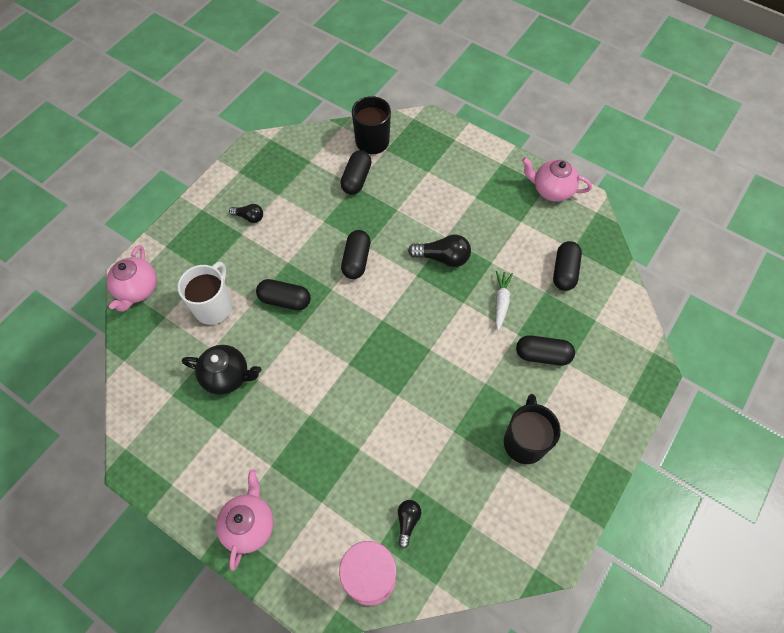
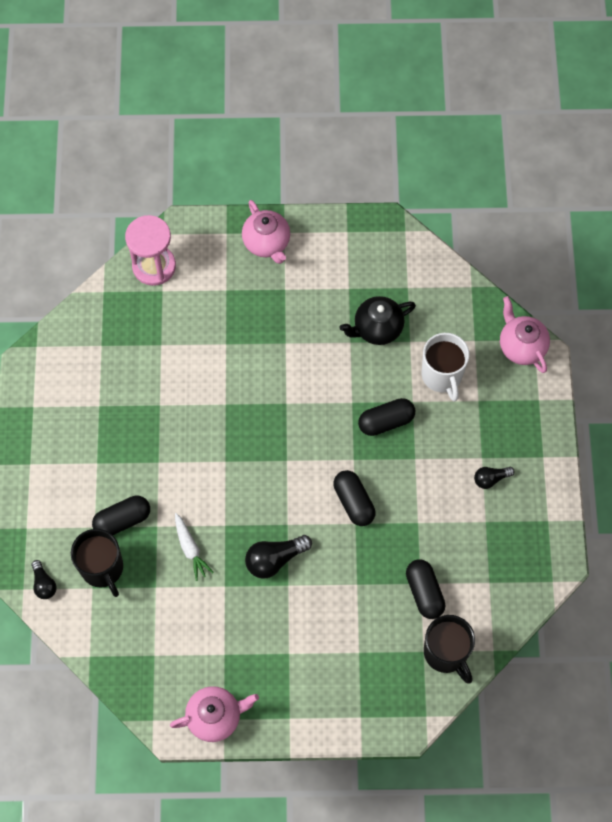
camera: 145 degrees right, 5 degrees up
black light bulb [398,500,421,548] -> black light bulb moved to [31,560,57,599]
black mug [504,394,561,464] -> black mug moved to [71,529,123,597]
black capsule [553,241,582,291] -> none

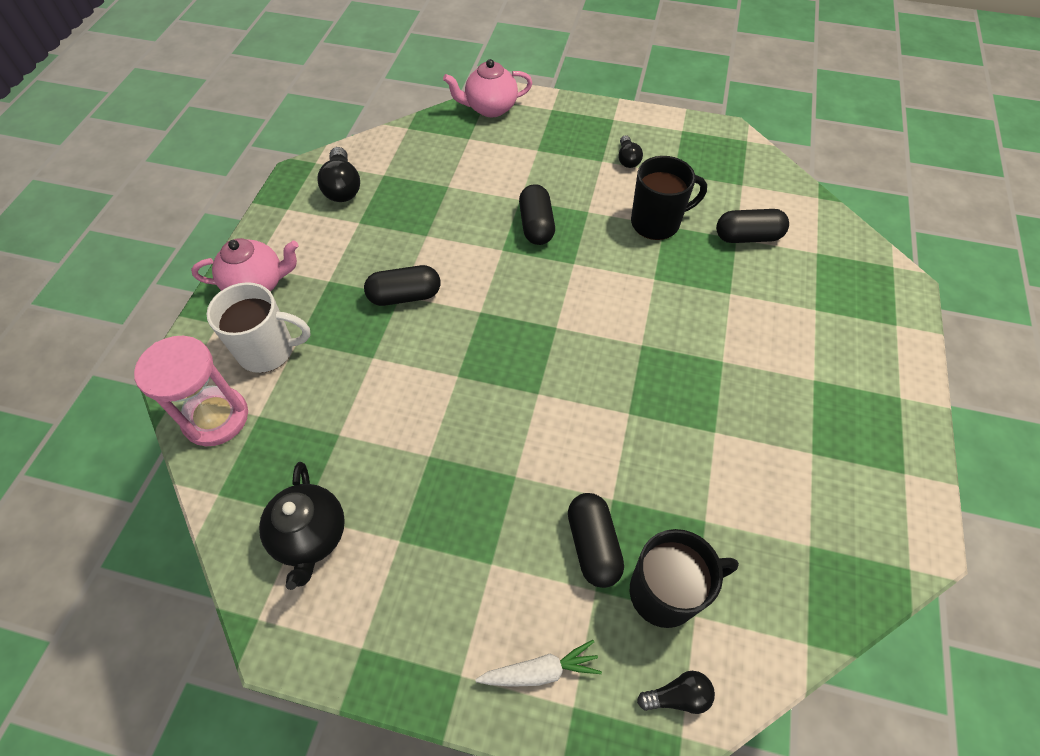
camera: 75 degrees left, 10 degrees down
pink teapot [170,686,259,742] -> none
white carrot [175,513,214,581] -> white carrot moved to [475,640,602,687]
black light bulb [245,535,312,579] -> black light bulb moved to [317,147,360,202]
black capsule [333,470,375,526] -> black capsule moved to [364,265,440,306]
black teapot [340,296,416,345] -> black teapot moved to [259,462,345,590]
white mug [422,333,469,402] -> white mug moved to [206,282,311,373]
black mug [424,615,475,683] -> black mug moved to [631,156,707,240]

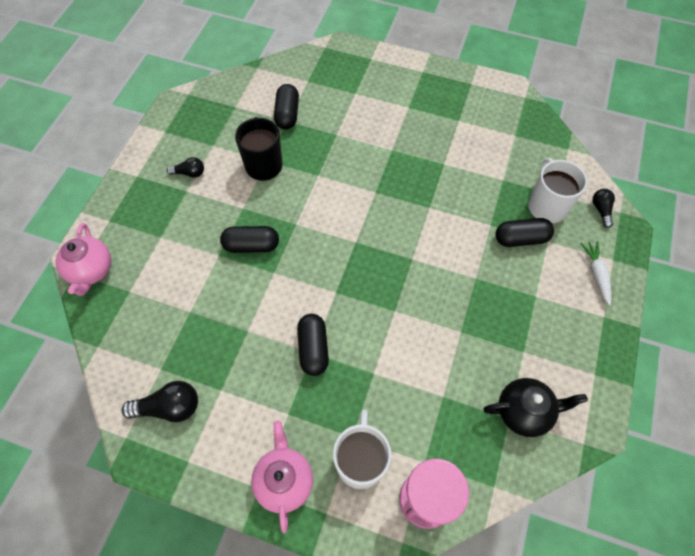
camera: 85 degrees left, 5 degrees up
black mug [630,529,739,628] -> white mug [528,158,587,223]

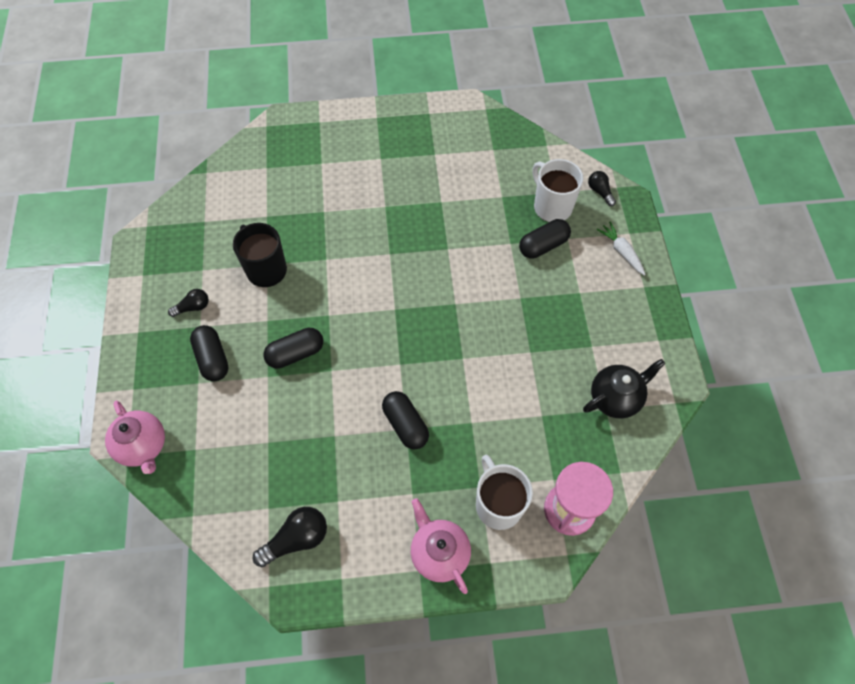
camera: 25 degrees left, 0 degrees up
black capsule [274,84,299,129] -> black capsule moved to [190,325,228,381]

